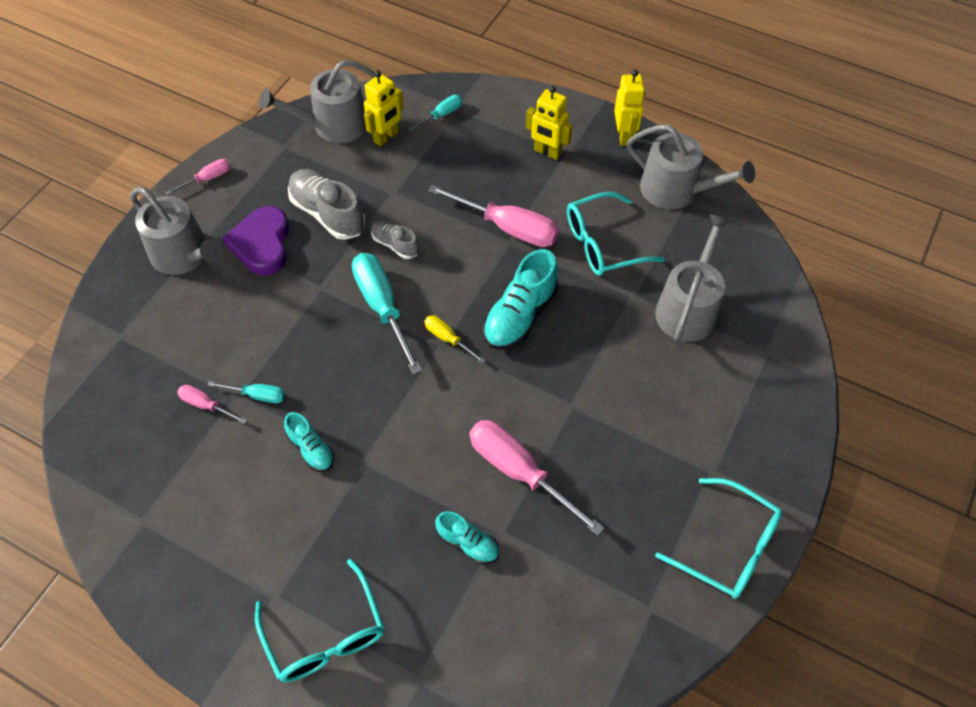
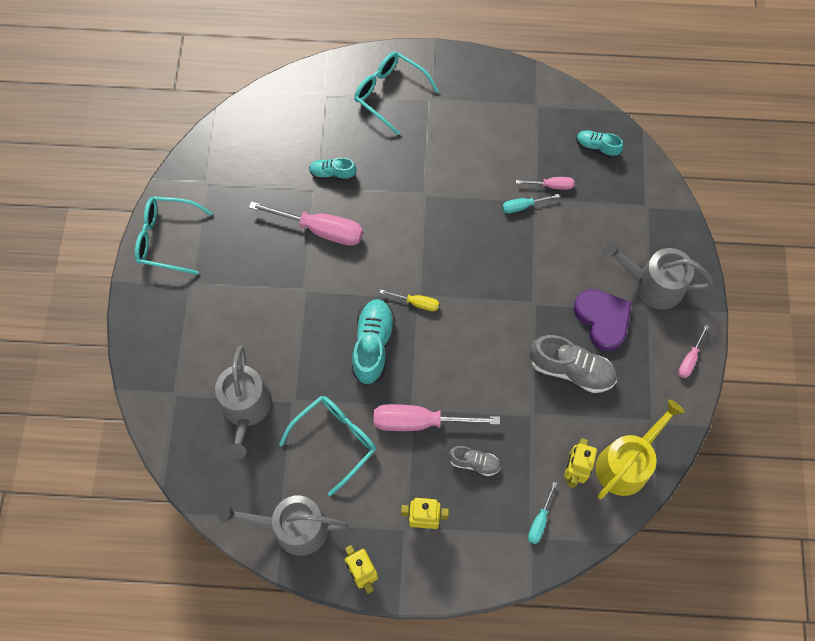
camera: 155 degrees right, 10 degrees up
grey watering can [259,60,375,143] -> yellow watering can [596,399,684,499]
turquoise shoe [284,412,334,472] -> turquoise shoe moved to [576,130,623,158]
turquoise screwdriver [352,253,422,375] -> none
grey shoe [371,220,419,259] -> grey shoe moved to [449,446,501,476]

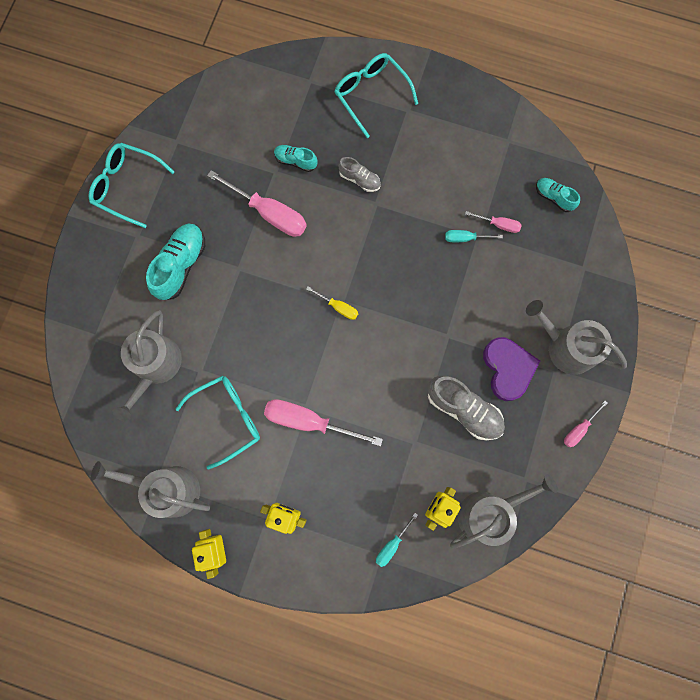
camera: 15 degrees right, 10 degrees up
turquoise shoe [352,299,395,385] -> turquoise shoe moved to [146,223,205,300]
grey shoe [449,446,501,476] -> grey shoe moved to [338,157,381,192]
yellow watering can [596,399,684,499] -> grey watering can [450,474,558,549]

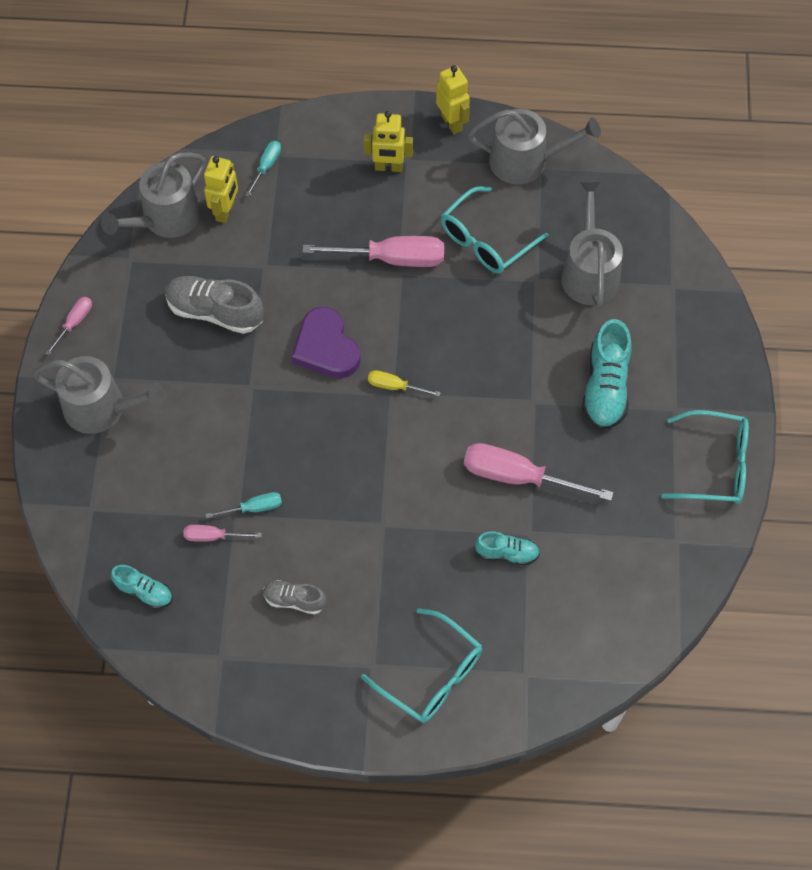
camera: 165 degrees right, 15 degrees down
grey shoe [338,157,381,192] -> grey shoe moved to [263,580,326,614]
purple heart [483,337,540,401] -> purple heart moved to [292,307,361,378]

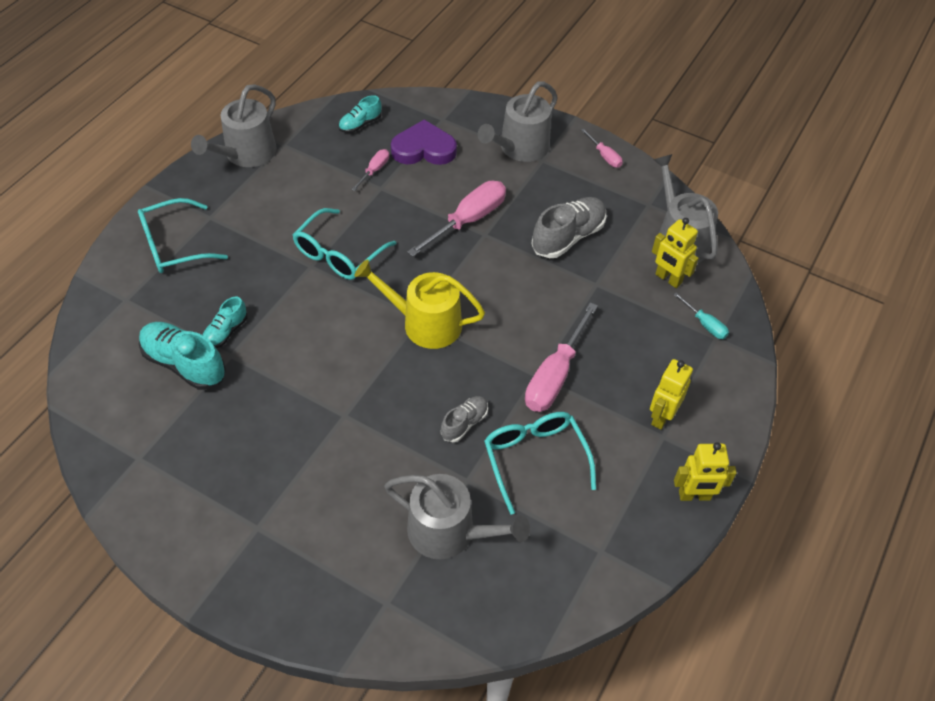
camera: 115 degrees right, 10 degrees down
turquoise screwdriver [205,492,282,519] -> none
grey shoe [263,580,326,614] -> grey shoe moved to [441,396,488,442]
purple heart [292,307,361,378] -> purple heart moved to [391,119,457,165]
yellow screwdriver [368,370,441,396] -> yellow watering can [354,259,485,349]
pink screwdriver [464,443,614,501] -> pink screwdriver moved to [407,181,506,257]
grey watering can [468,109,601,184] -> grey watering can moved to [191,84,277,167]
turquoise shoe [582,319,632,430] -> turquoise shoe moved to [139,322,226,390]
turquoise glasses [661,410,749,504] -> turquoise glasses moved to [293,208,397,280]

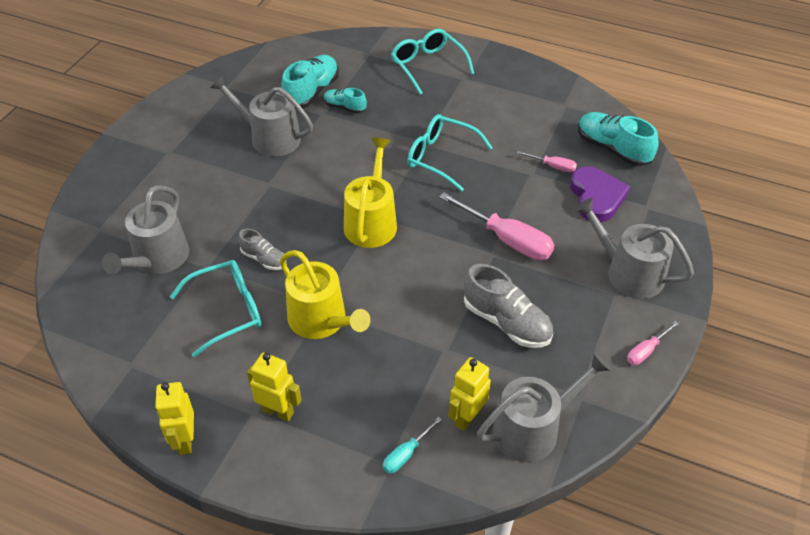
camera: 85 degrees right, 5 degrees down
grey watering can [191,84,277,167] -> grey watering can moved to [210,75,313,157]
turquoise shoe [338,95,381,133] -> turquoise shoe [578,112,659,166], size x1.75
pink screwdriver [525,302,598,412] -> yellow watering can [280,250,371,339]

